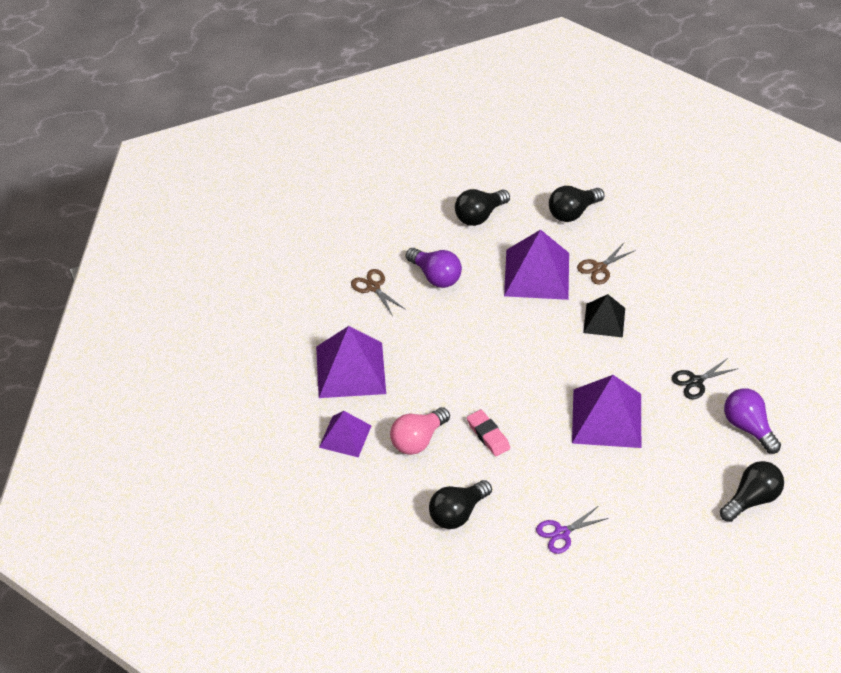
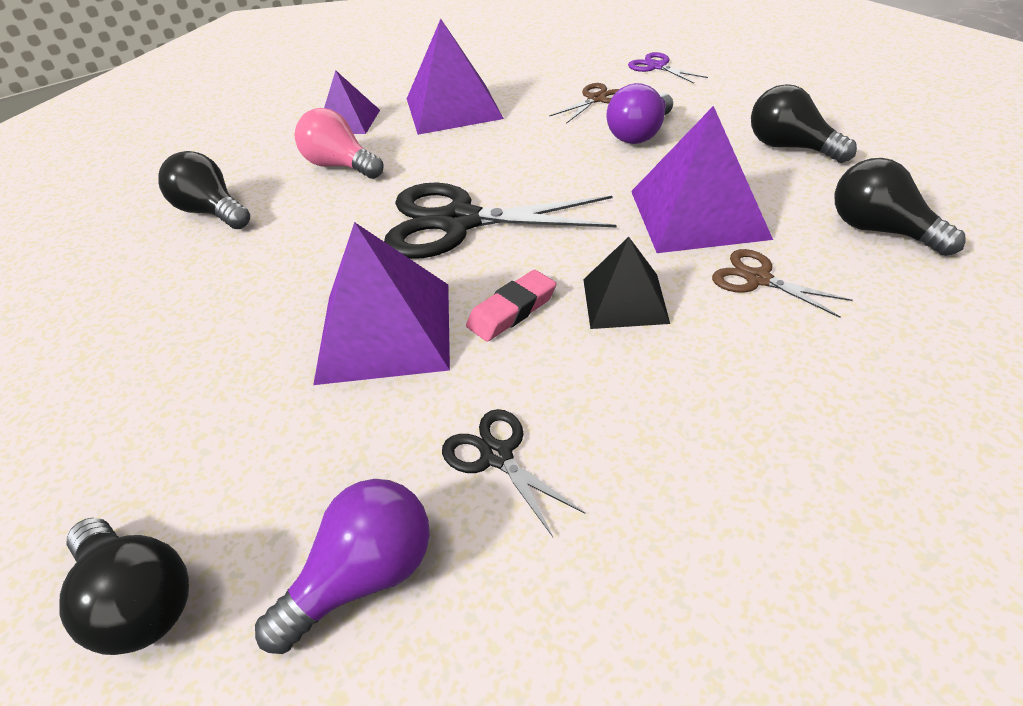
camera: 85 degrees right, 5 degrees down
pink eraser [467,410,510,456] -> pink eraser moved to [466,270,556,342]
purple scissors [536,506,609,554] -> purple scissors moved to [628,52,708,83]
none -> black scissors [384,183,617,259]

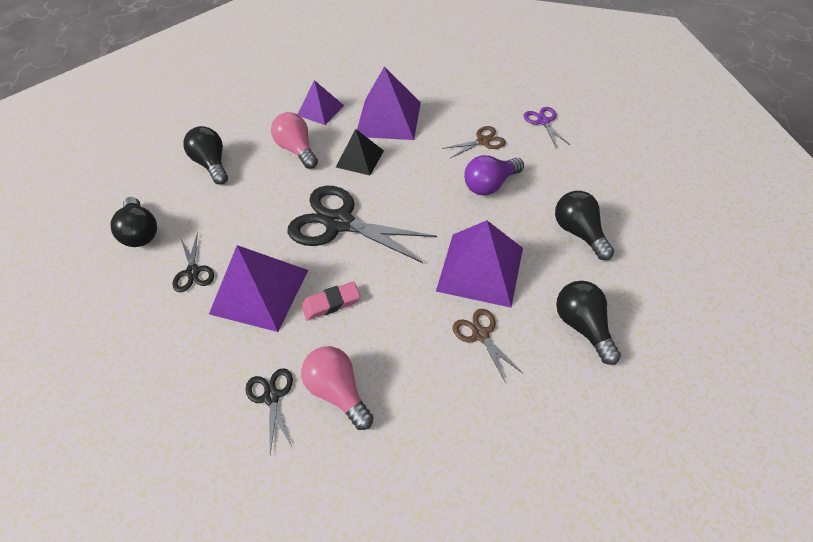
camera: 20 degrees right, 10 degrees up
black light bulb [59,518,189,655] -> black light bulb moved to [110,197,157,247]
purple light bulb [255,479,430,654] -> none
black pyramid [583,237,670,329] -> black pyramid moved to [336,129,384,175]
none -> black scissors [173,232,214,292]
none -> pink light bulb [301,346,373,430]

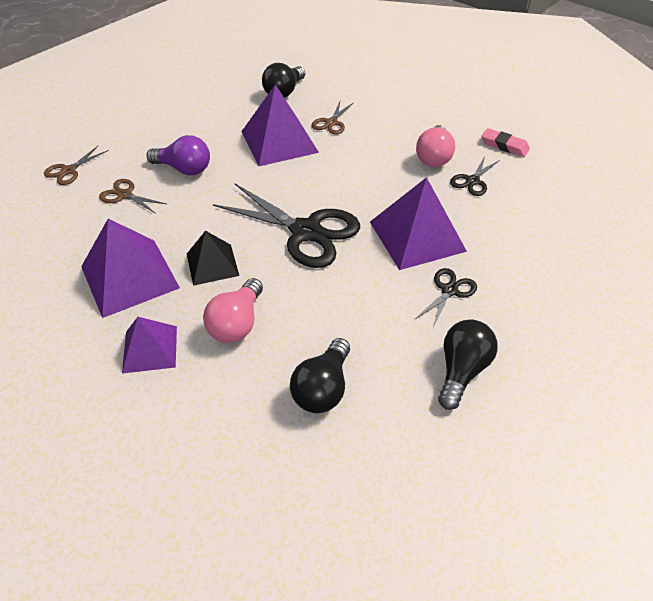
camera: 130 degrees left, 5 degrees down
black scissors [287,186,437,263] -> black scissors turned 45 degrees counterclockwise [213,184,360,268]
pink eraser [301,281,360,320] -> pink eraser moved to [482,128,530,157]
purple scissors [523,107,570,147] -> brown scissors [44,146,109,185]
black light bulb [555,191,614,260] -> none

